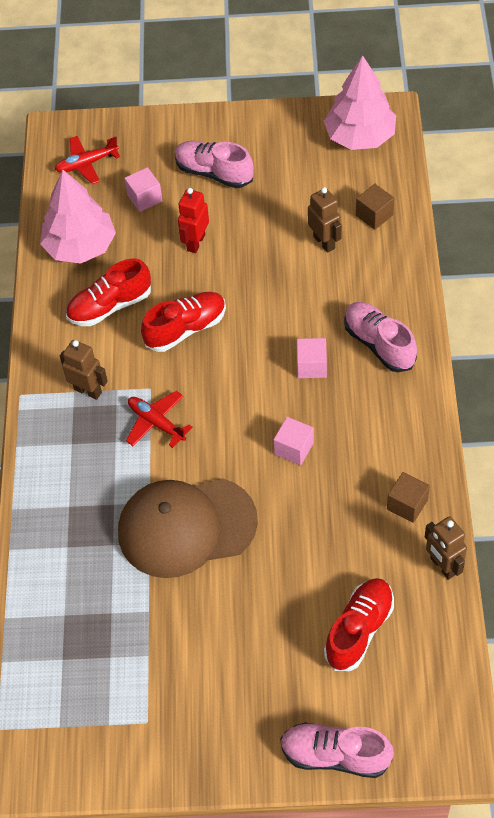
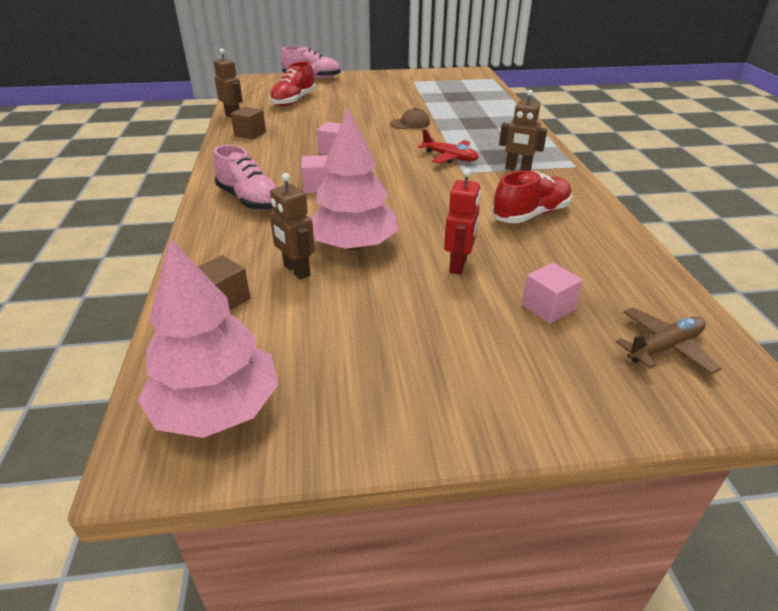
camera: 170 degrees right, 20 degrees down
pink tree [40,170,116,264] -> pink tree moved to [311,108,398,251]
red plane [55,136,120,184] -> brown plane [616,307,721,375]
brown cap [118,478,258,578] -> brown cap [390,108,430,129], size x0.41
red shoe [141,292,226,352] -> none
pink shoe [174,141,254,188] -> none

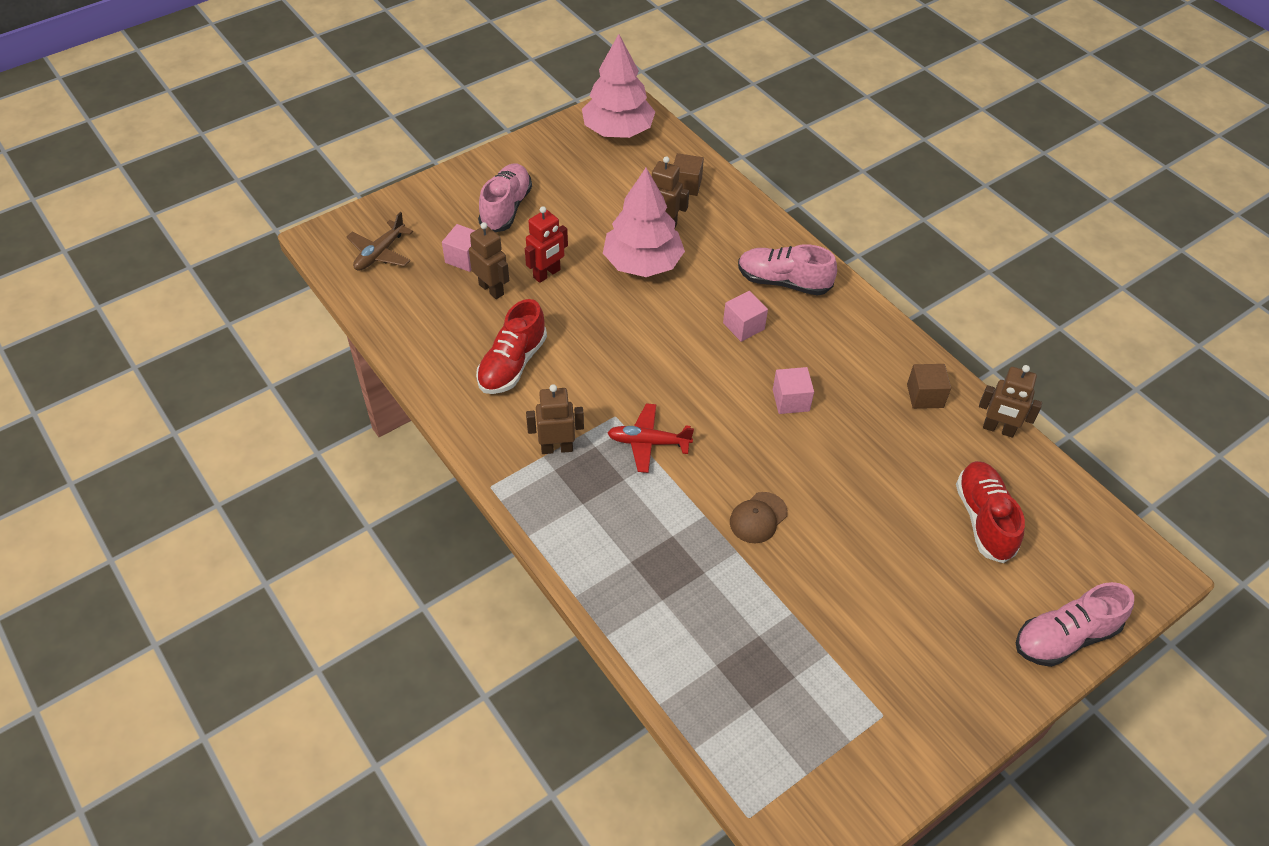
camera: 150 degrees right, 15 degrees up
red robot [444,168,481,275] -> red robot turned 120 degrees counterclockwise [525,206,568,283]
none -> brown robot [469,222,509,299]
none -> pink shoe [478,164,532,232]

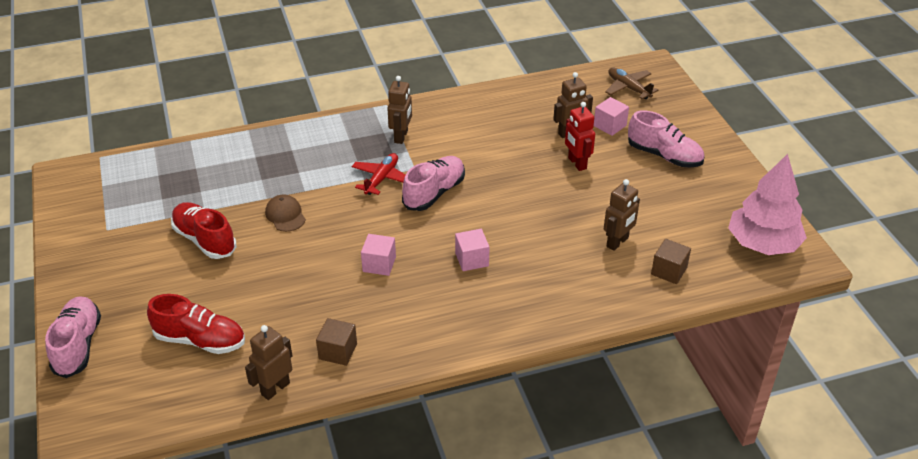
camera: 110 degrees right, 10 degrees down
red shoe [476,299,547,394] -> red shoe moved to [171,202,236,259]
pink tree [603,168,685,277] -> none
pink shoe [738,244,837,296] -> pink shoe moved to [402,156,465,211]

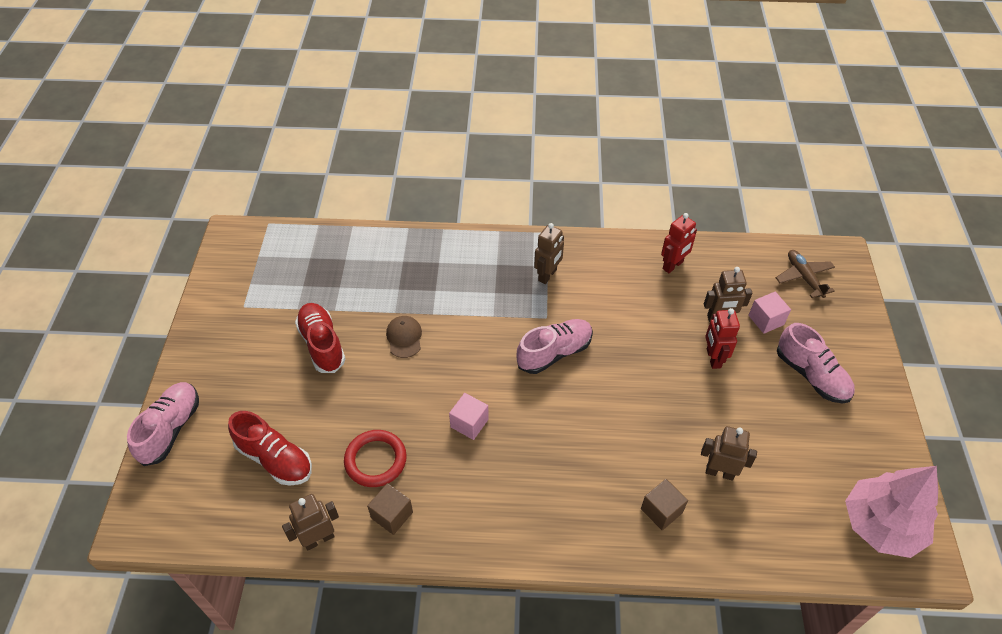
camera: 20 degrees right, 10 degrees up
red plane [352,153,406,195] -> none
pink cube [455,229,490,271] -> none
brown robot [604,179,640,251] -> brown robot turned 135 degrees counterclockwise [701,426,757,481]
brown cube [651,239,691,284] -> brown cube moved to [641,479,688,530]
none -> red ring [344,430,407,487]
none -> red robot [661,213,697,273]

